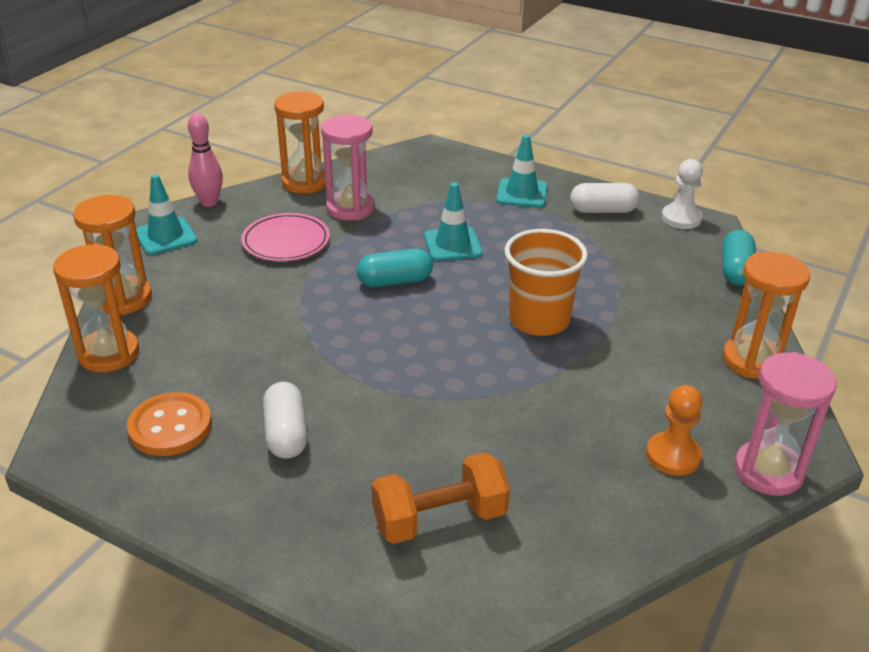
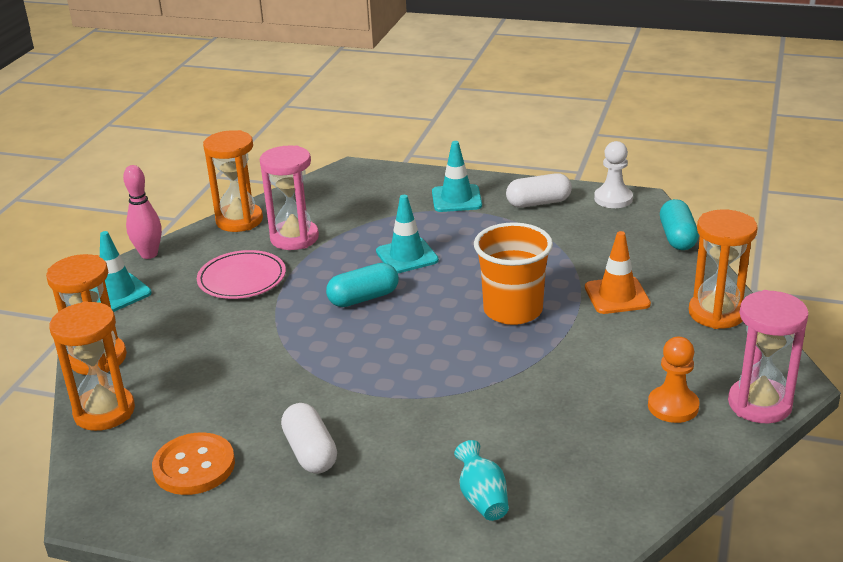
camera: 10 degrees left, 5 degrees down
orange dumbbell [372,452,510,544] -> turquoise vase [454,440,509,521]
none -> orange traffic cone [585,231,651,314]

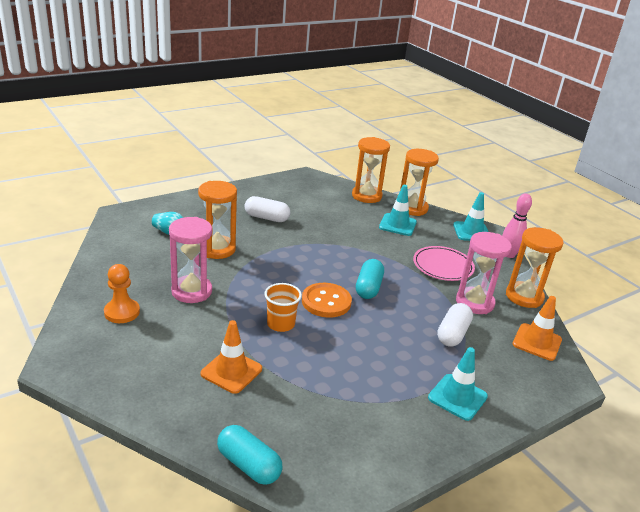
camera: 125 degrees right, 0 degrees up
orange button [152,432,235,495] -> orange button moved to [302,283,352,318]
turquoise traffic cone [376,195,439,273] -> turquoise traffic cone moved to [379,185,417,236]
orange cup [474,222,553,325] -> orange cup [264,283,302,332], size x0.62
white capsule [506,173,572,208] -> white capsule moved to [437,303,473,347]
white pawn [594,141,633,208] -> none
orange hourglass [689,209,758,329] -> orange hourglass moved to [198,181,237,259]
pink hourglass [728,290,809,423] -> pink hourglass moved to [169,217,212,303]
none -> orange traffic cone [513,296,562,361]

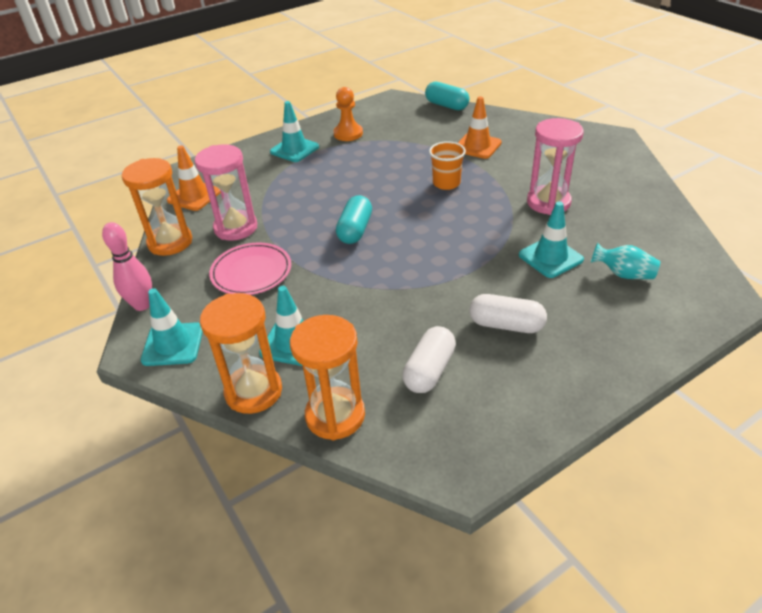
camera: 175 degrees left, 10 degrees up
orange pawn [104,264,140,323] -> orange pawn moved to [334,87,363,141]
orange hourglass [198,181,237,259] -> turquoise traffic cone [519,201,584,278]
orange button [302,283,352,318] -> none
white capsule [437,303,473,347] -> white capsule moved to [402,326,456,393]

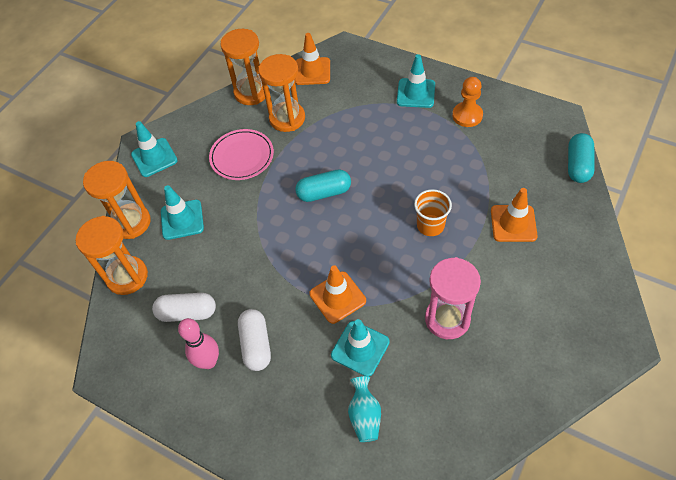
camera: 65 degrees right, 15 degrees up
pink bowling pin [102,222,152,311] -> pink bowling pin moved to [178,318,219,369]
pink hourglass [195,144,257,241] -> orange hourglass [258,54,305,132]
none -> orange traffic cone [309,265,366,324]

